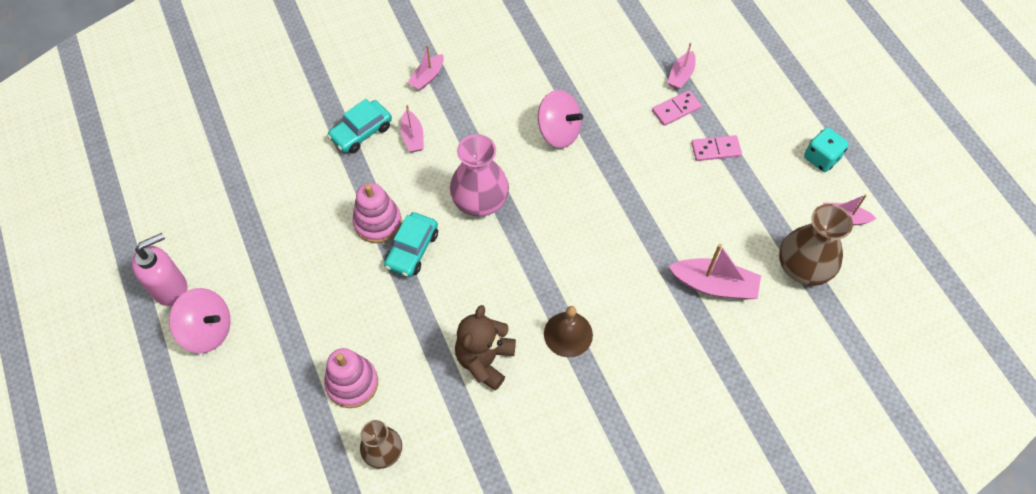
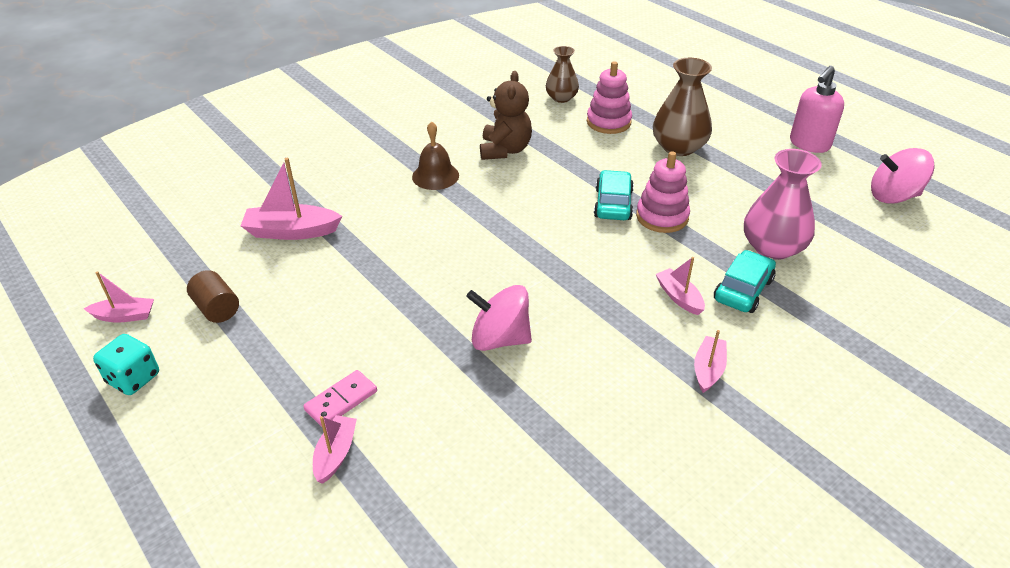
camera: 165 degrees right, 20 degrees down
pink spinning top [169,288,231,353] -> pink spinning top moved to [871,148,934,204]
pink vase [450,134,509,216] -> pink vase moved to [744,149,822,260]
pink domino [691,135,742,161] -> none
brown vase [779,204,853,286] -> brown vase moved to [653,58,712,156]
none -> brown cylinder [187,270,239,323]

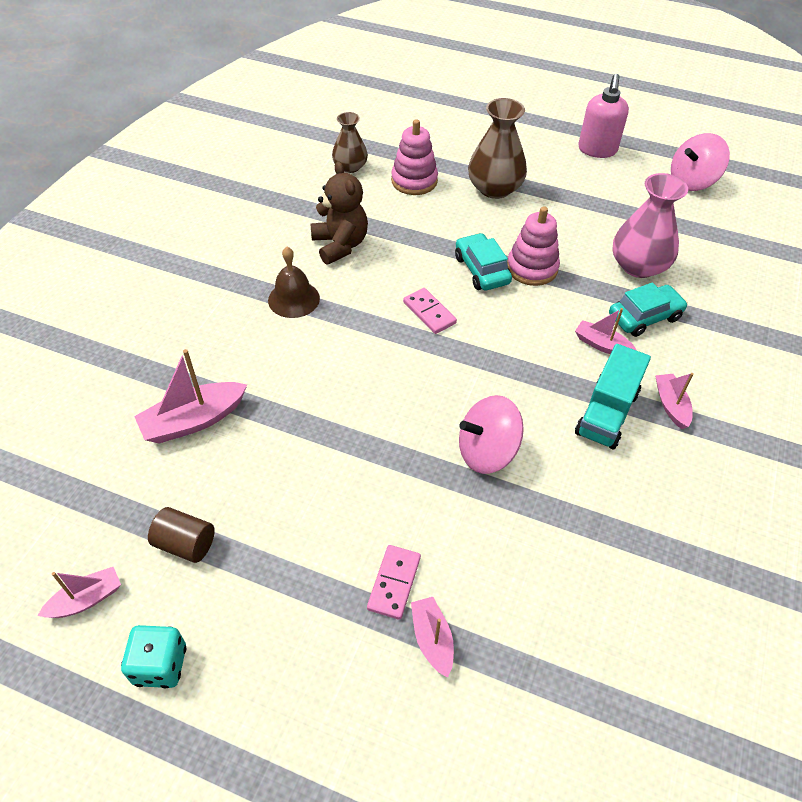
camera: 30 degrees left, 10 degrees up
turquoise car [714,250,776,313] -> turquoise car turned 60 degrees clockwise [609,282,688,337]
none -> pink domino [403,288,457,334]
none -> turquoise truck [575,344,651,449]

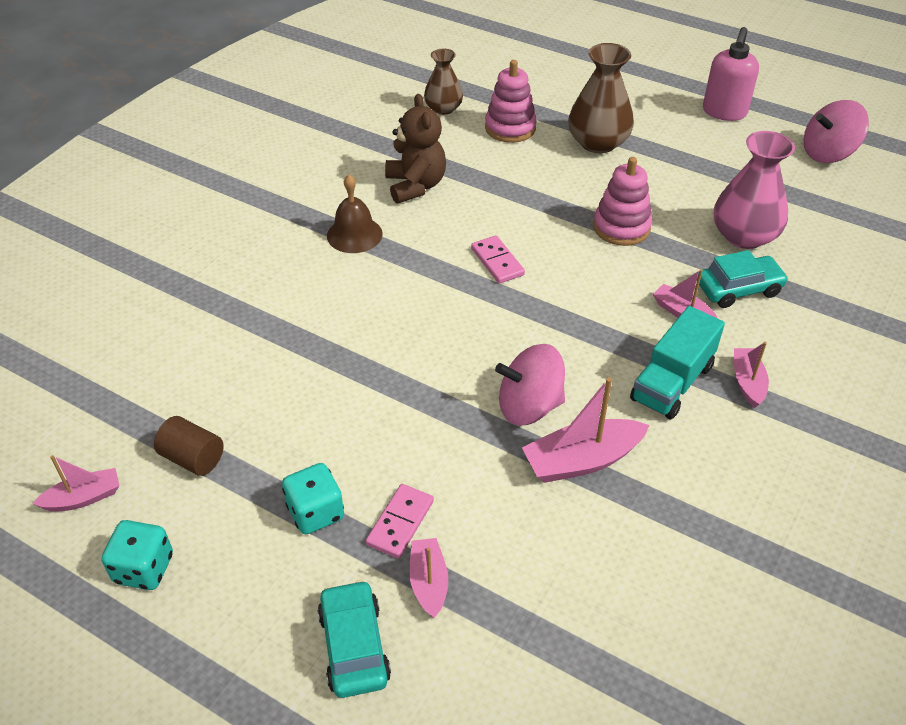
camera: 10 degrees right, 5 degrees down
pink boat [134,349,247,444] -> pink boat moved to [522,377,650,483]
turquoise car [455,233,512,291] -> turquoise car moved to [317,580,391,698]
none -> turquoise dice [282,463,344,534]

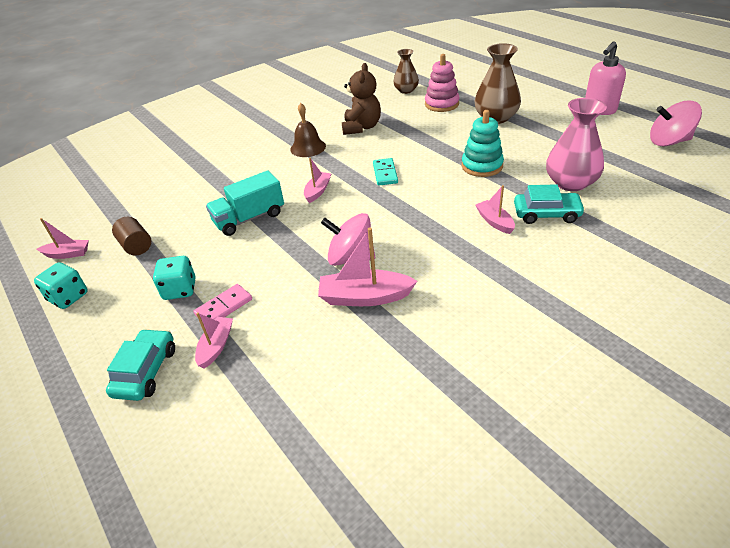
camera: 25 degrees right, 5 degrees down
pink domino [471,236,525,284] -> turquoise domino [373,158,398,186]
pink stacking toy [593,157,652,246] -> turquoise stacking toy [462,110,504,177]
turquoise truck [630,306,725,419] -> turquoise truck moved to [206,170,284,236]
pink boat [734,342,769,408] -> pink boat moved to [304,157,331,203]

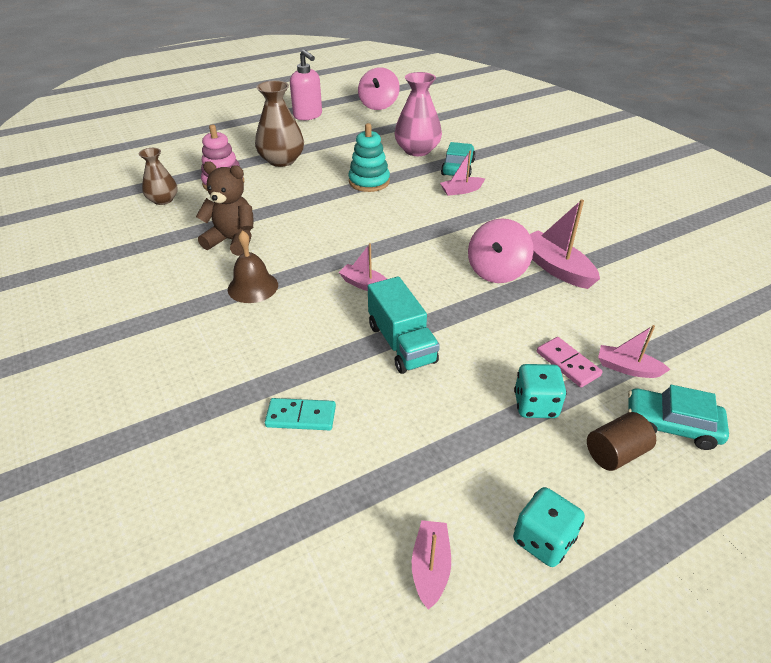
camera: 85 degrees left, 0 degrees up
brown cylinder [112,217,151,255] -> brown cylinder moved to [587,412,656,471]
pink boat [318,228,417,306] -> pink boat turned 135 degrees clockwise [530,199,600,289]
turquoise domino [373,158,398,186] -> turquoise domino moved to [265,398,336,430]

